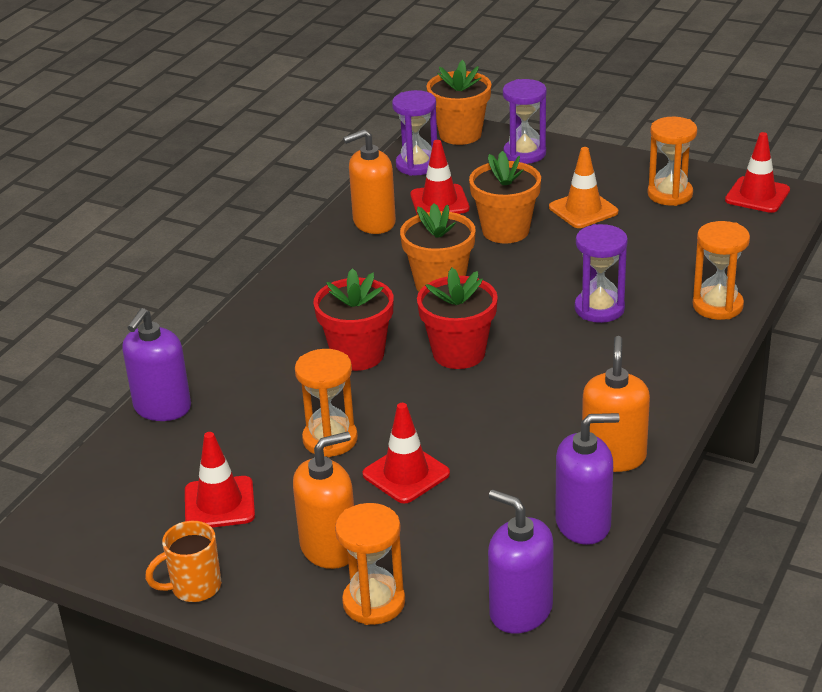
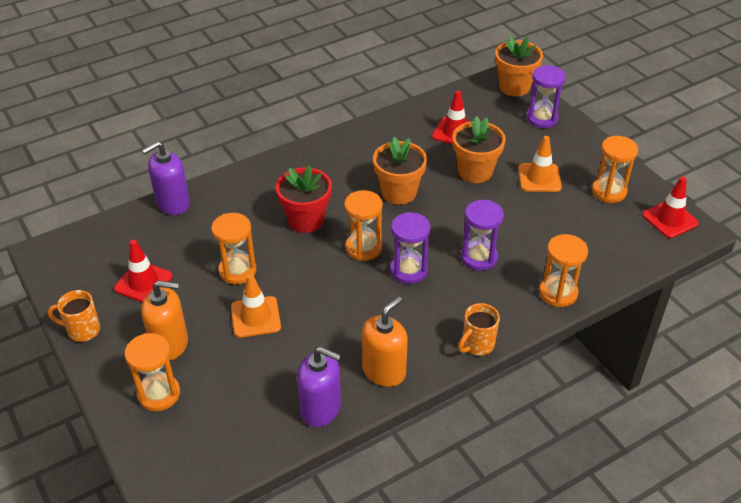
camera: 30 degrees right, 10 degrees up
orange soap dispenser [343,129,396,234] -> none
red traffic cone [362,403,450,504] -> orange traffic cone [231,274,281,338]
purple hourglass [392,90,437,176] -> purple hourglass moved to [390,212,430,284]
red flower pot [417,268,498,369] -> orange hourglass [344,190,383,261]
purple soap dispenser [488,490,554,634] -> none
none -> orange mug [458,303,500,356]

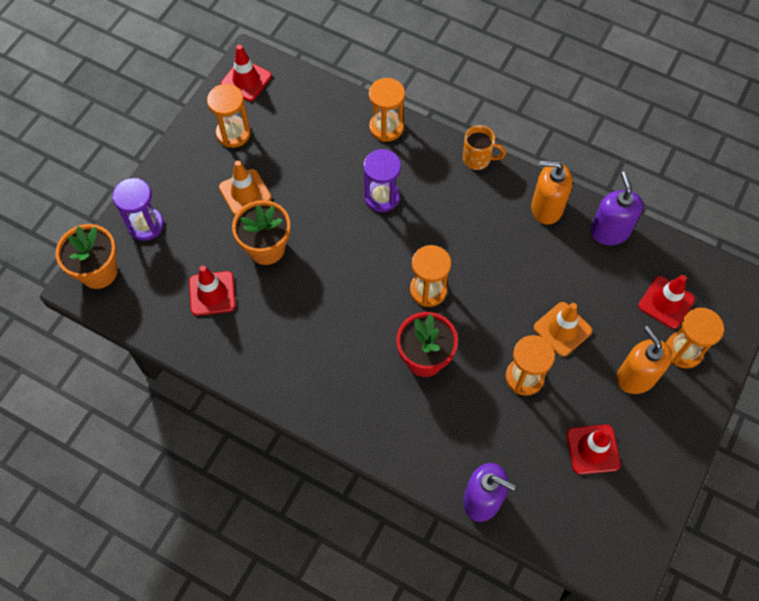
camera: 120 degrees left, 20 degrees up
orange mug [48,290,100,342] -> none
orange flower pot [373,137,427,205] -> none
purple hourglass [390,212,430,284] -> none
none -> red traffic cone [638,275,695,329]

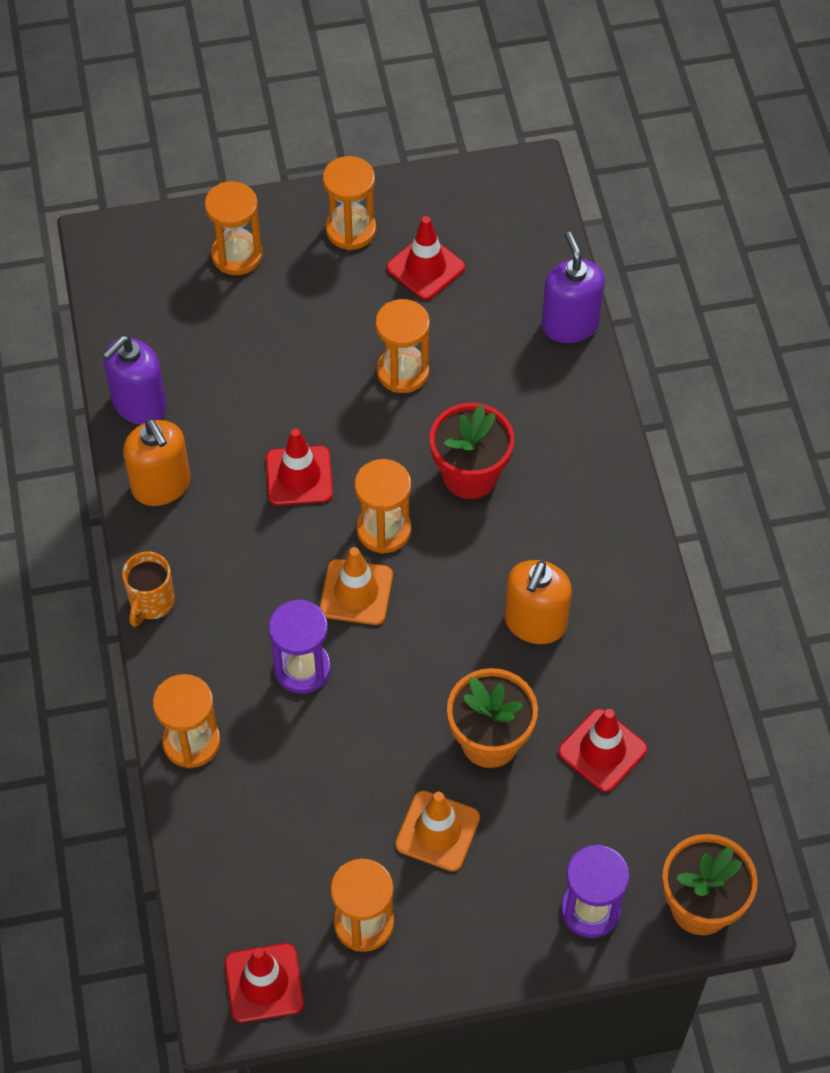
camera: 130 degrees left, 5 degrees down
orange mug [463,125,506,170] -> orange mug turned 135 degrees counterclockwise [122,552,175,627]
orange traffic cone [534,302,592,357] -> orange traffic cone moved to [320,547,393,625]
orange soap dispenser [616,326,673,394] -> orange soap dispenser moved to [505,560,572,644]
red traffic cone [638,275,695,329] -> red traffic cone moved to [266,428,333,506]
none -> orange hourglass [323,156,376,250]

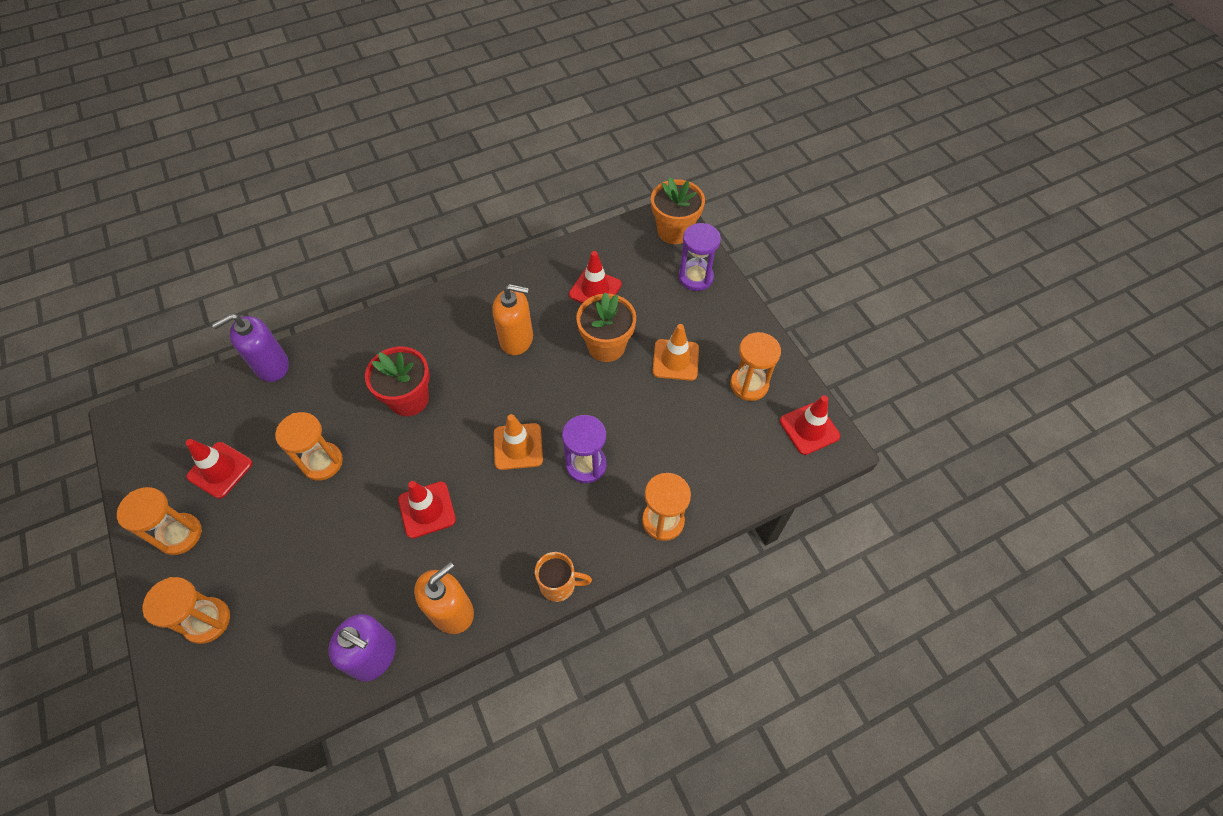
camera: 105 degrees left, 0 degrees up
orange hourglass [355,459,411,554] -> none

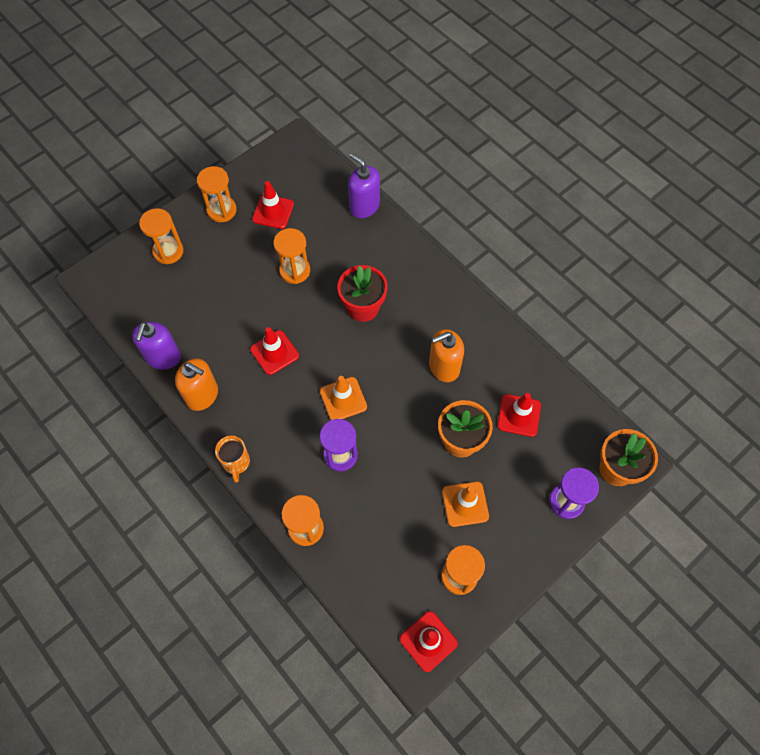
camera: 75 degrees right, 5 degrees up
orange soap dispenser [492,284,533,355] -> orange soap dispenser turned 75 degrees clockwise [429,329,464,382]

